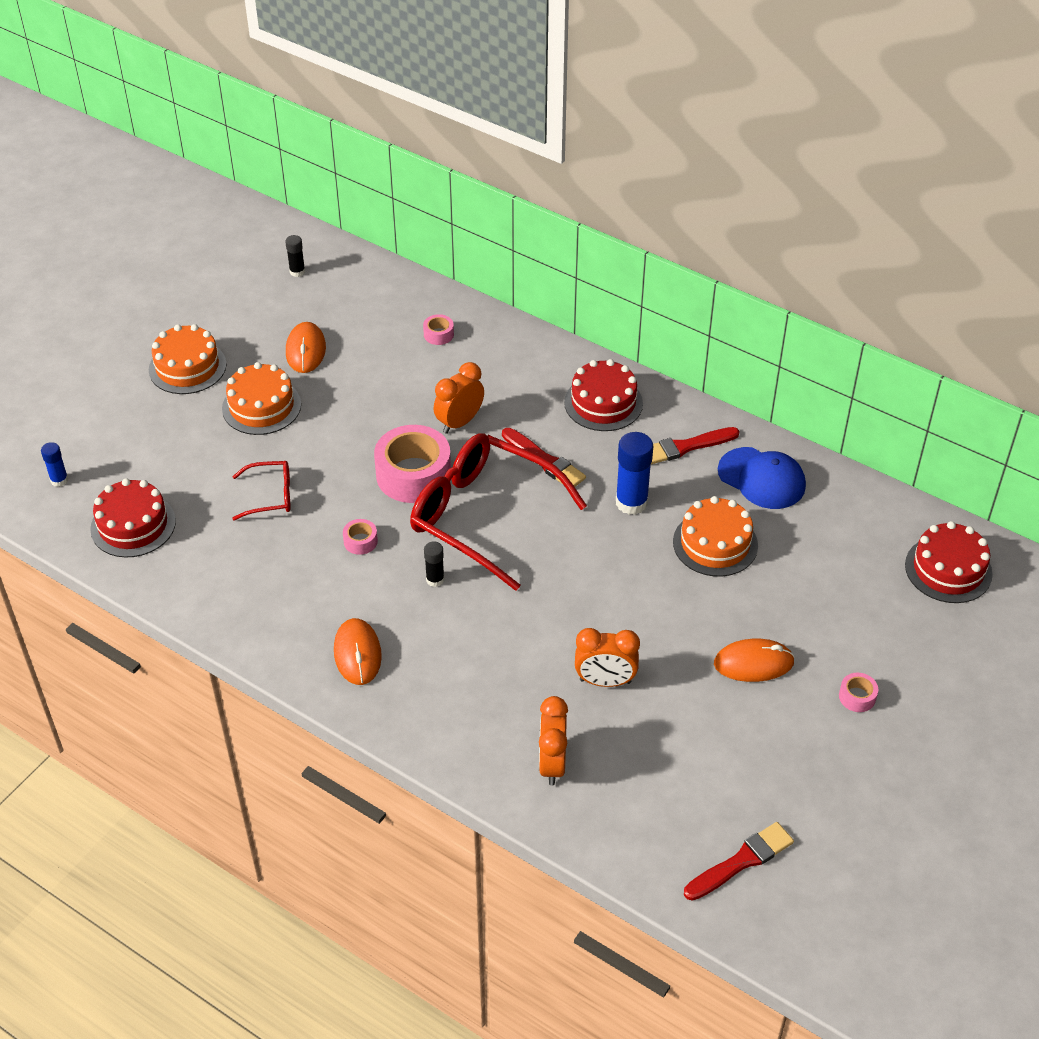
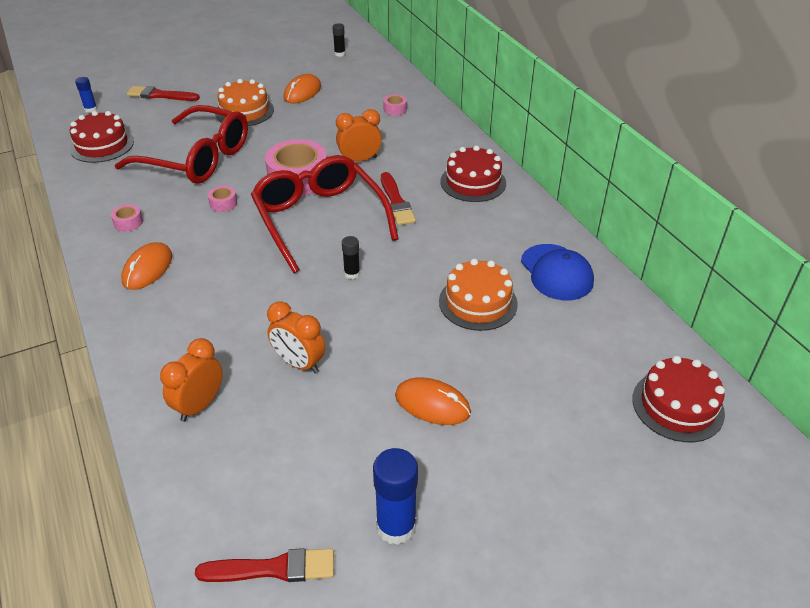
camera: 30 degrees right, 5 degrees down
orange cake [149,324,226,394] -> none
red glasses [232,461,290,520] -> red glasses [115,105,248,184], size x2.17
black glue stick [424,542,444,587] -> black glue stick moved to [342,236,360,279]
blue glue stick [616,432,653,515] -> blue glue stick moved to [373,448,418,545]
red brush [651,427,740,464] -> red brush moved to [127,86,200,101]
pink tape [839,673,878,712] -> pink tape moved to [111,204,143,232]

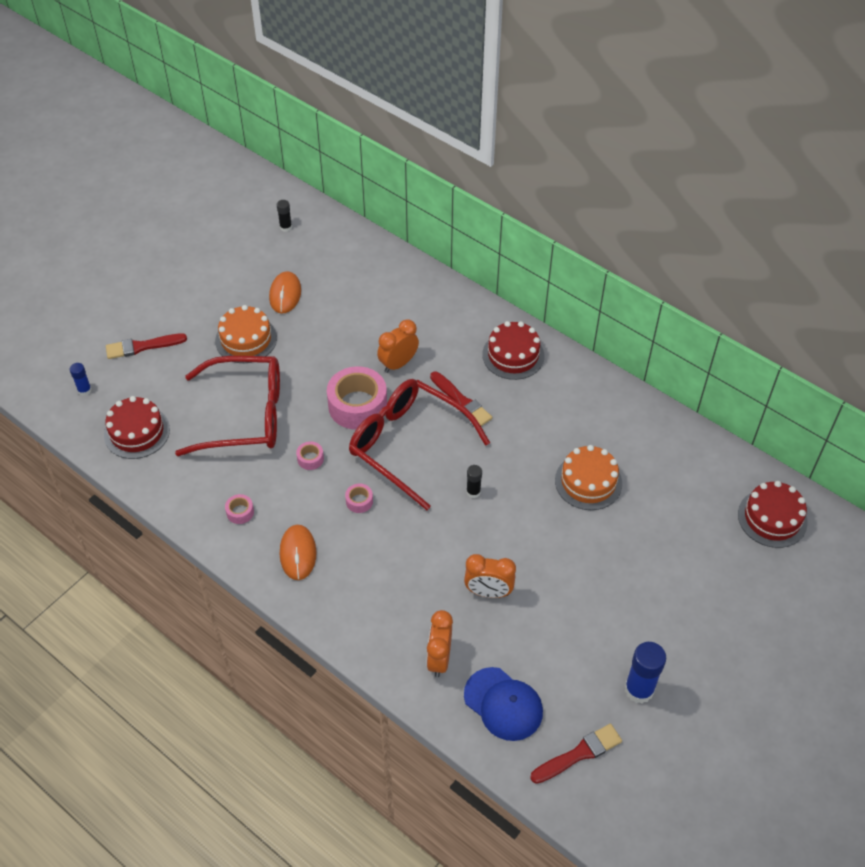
camera: 25 degrees left, 10 degrees up
pink tape [383,94,407,116] -> pink tape moved to [345,484,373,513]
orange mouse [395,378,471,425] -> none
blue cap [521,244,594,300] -> blue cap moved to [464,667,543,741]

